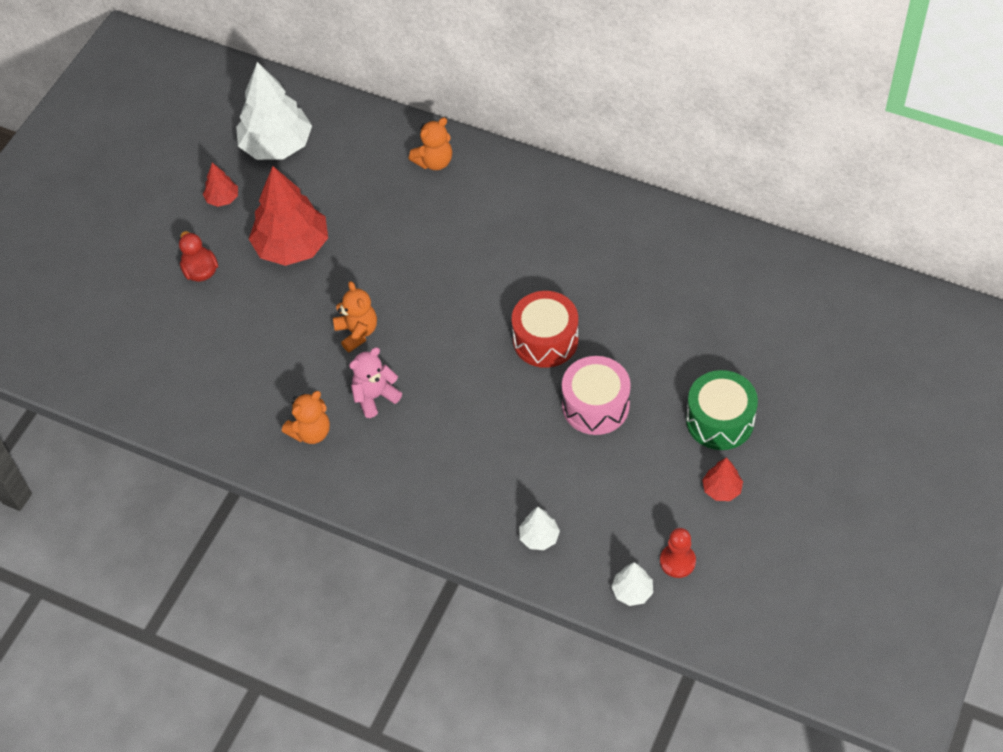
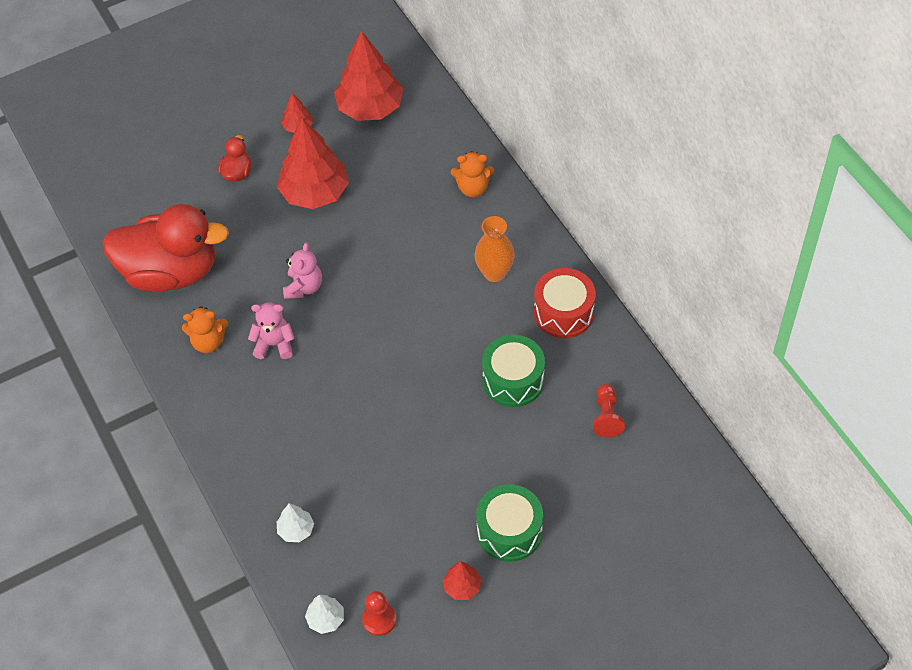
camera: 35 degrees right, 0 degrees up
white tree [236,62,312,160] -> red tree [334,31,403,121]
orange teddy bear [333,281,377,352] -> pink teddy bear [283,243,322,299]
red drum [512,291,578,368] -> red drum moved to [534,268,596,338]
pink drum [562,356,631,435] -> none
none -> red duck [102,204,229,292]
none -> orange vase [475,216,515,282]
none -> green drum [482,335,545,407]
none -> red pawn [593,384,625,438]

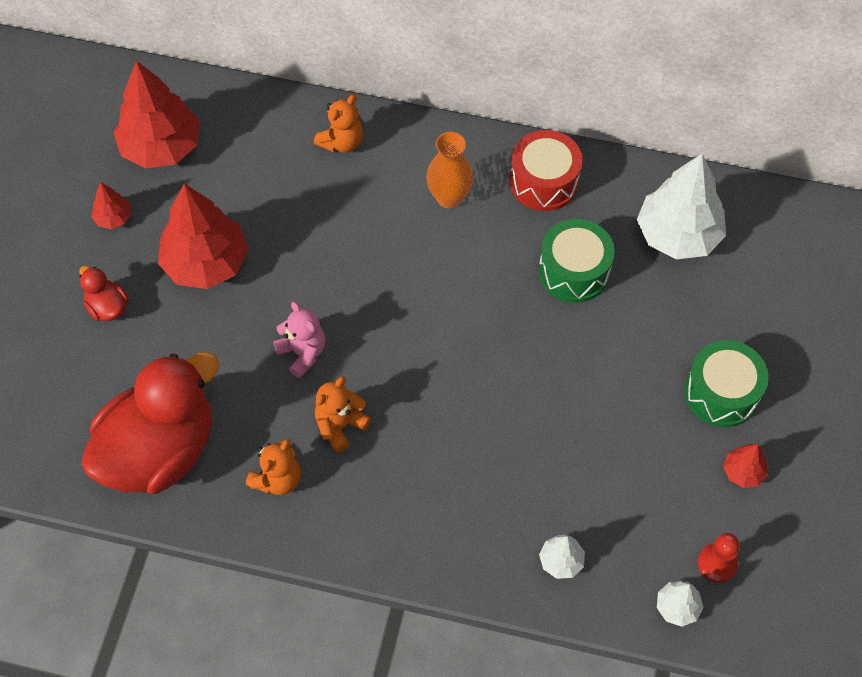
camera: 50 degrees left, 5 degrees up
pink teddy bear [248,302,295,359] -> orange teddy bear [315,376,371,453]
red pawn [593,384,625,438] -> white tree [637,154,726,259]

